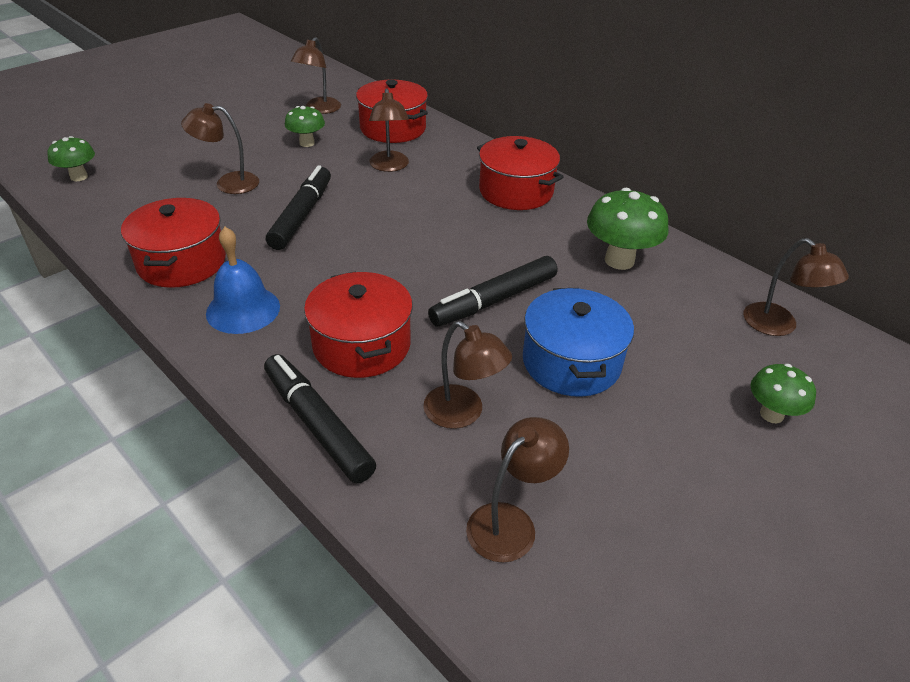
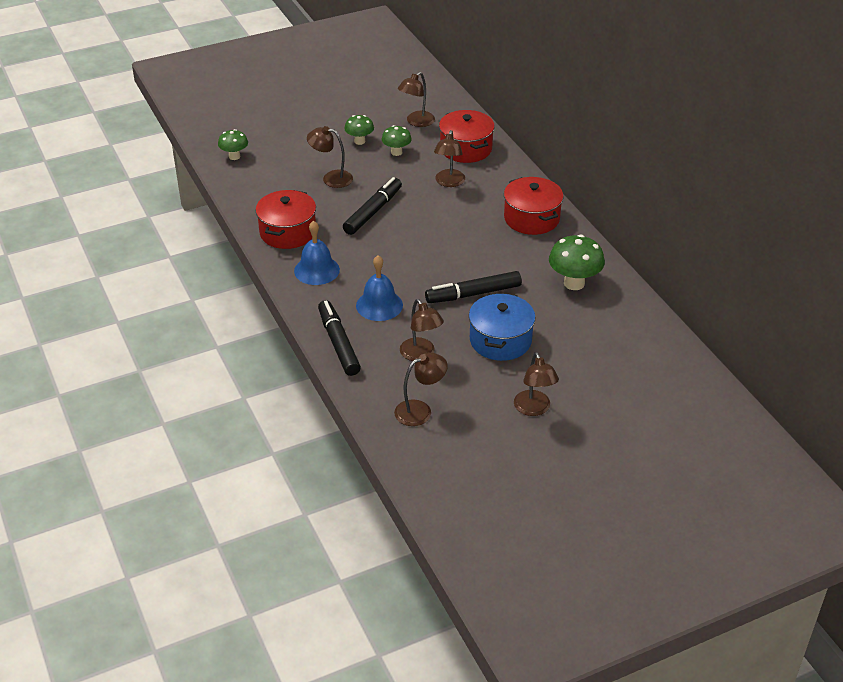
camera: 20 degrees right, 0 degrees up
red pot [304,271,413,378] -> blue bell [356,255,403,321]
brown lamp [743,238,849,336] -> brown lamp moved to [514,352,559,416]
green mushroom [751,364,816,423] -> green mushroom moved to [344,115,374,145]

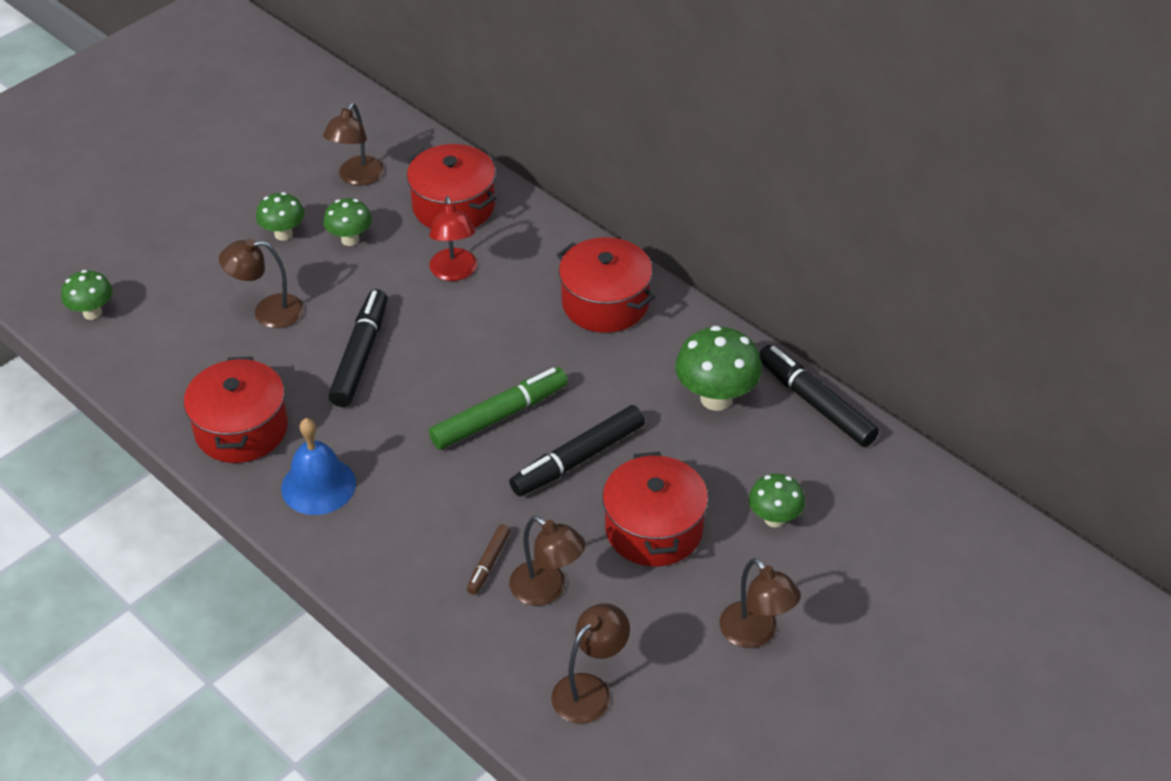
camera: 20 degrees left, 5 degrees up
black marker [318,300,361,376] -> black marker moved to [759,345,879,447]
blue bell [356,255,403,321] -> none
brown lamp [434,130,465,187] -> red lamp [429,196,477,281]
blue pot [469,293,536,361] -> red pot [603,452,708,566]
none -> green marker [429,367,568,450]
none -> brown marker [467,524,511,595]
none -> green mushroom [749,474,805,528]

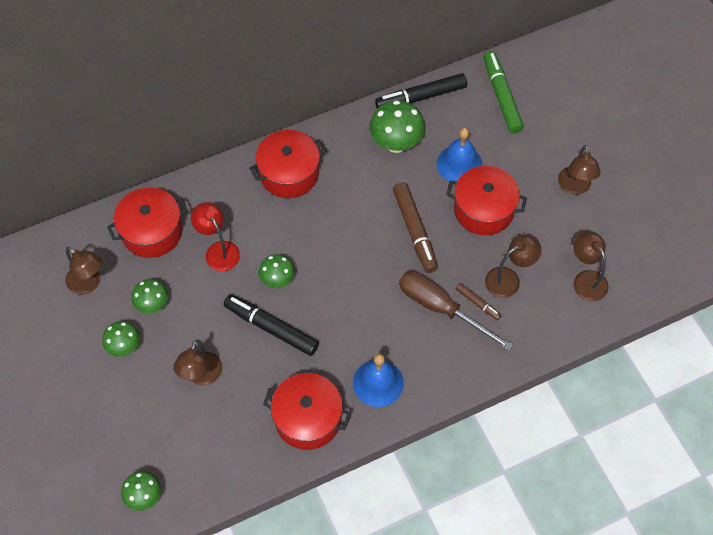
camera: 70 degrees left, 15 degrees up
red lamp [429,196,477,281] -> red lamp turned 135 degrees counterclockwise [191,202,240,271]
green marker [429,367,568,450] -> green marker moved to [484,51,524,133]
black marker [509,405,645,497] -> brown marker [393,182,438,273]
brown lamp [720,558,801,648] -> brown lamp turned 105 degrees clockwise [558,145,601,195]
green mushroom [749,474,805,528] -> green mushroom moved to [259,254,295,288]
none -> brown screwdriver [399,271,514,351]
none -> blue bell [437,128,483,182]

